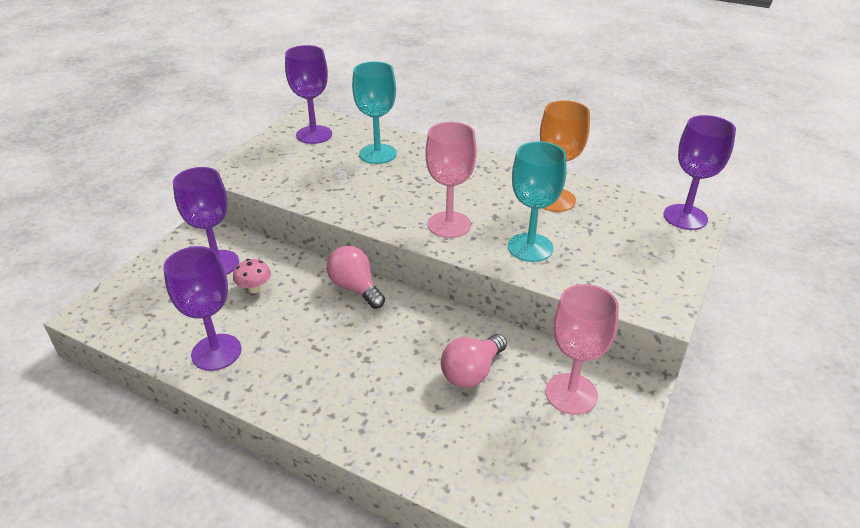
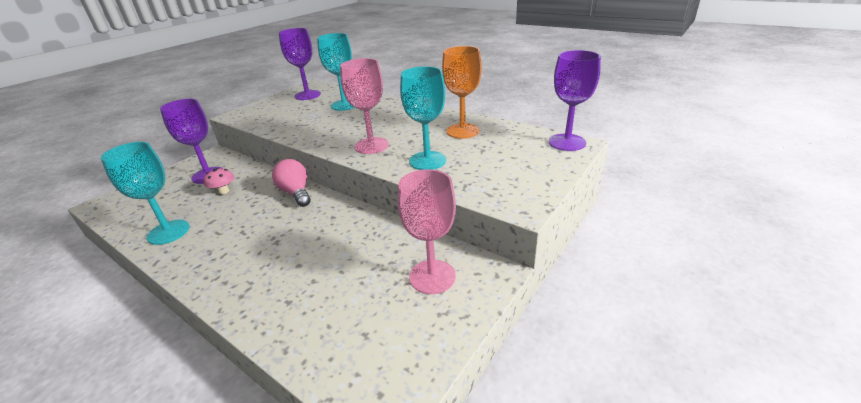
camera: 10 degrees right, 5 degrees down
purple goblet [163,246,241,371] -> turquoise goblet [101,142,190,245]
pink light bulb [441,334,507,388] -> none

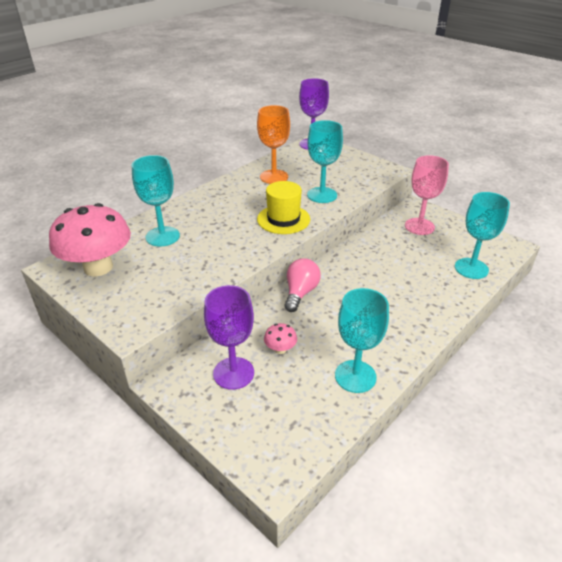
camera: 85 degrees left, 5 degrees up
pink light bulb [272,159,310,207] -> pink light bulb turned 135 degrees clockwise [284,258,321,312]
purple goblet [279,28,321,100] -> pink mushroom [49,203,131,277]
pink goblet [340,58,389,154] -> yellow hat [257,181,310,234]
none -> turquoise goblet [455,192,510,279]

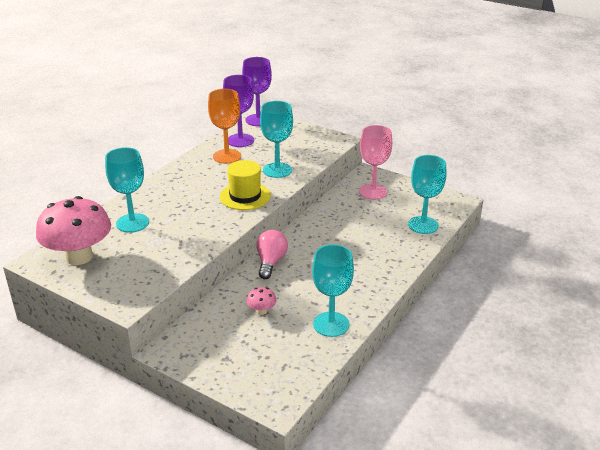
camera: 10 degrees left, 5 degrees down
purple goblet [204,285,254,390] -> purple goblet moved to [223,75,254,147]

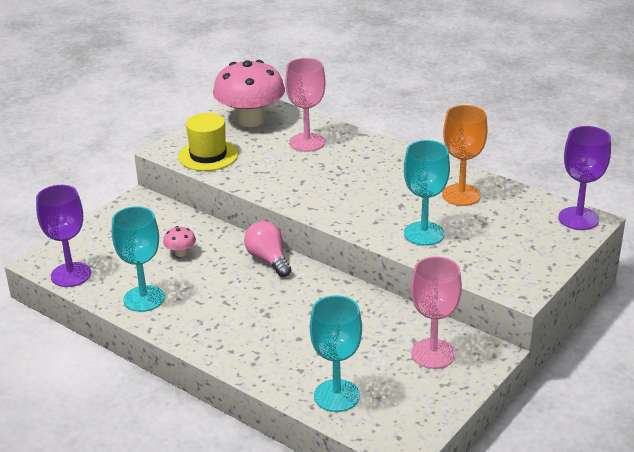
camera: 95 degrees right, 0 degrees up
turquoise goblet [105,147,149,233] -> pink goblet [285,58,326,152]
yellow hat [220,160,271,210] -> yellow hat moved to [178,113,238,171]
purple goblet [223,75,254,147] -> purple goblet moved to [36,185,91,287]
pink light bulb [257,230,288,279] -> pink light bulb turned 135 degrees counterclockwise [244,221,291,277]

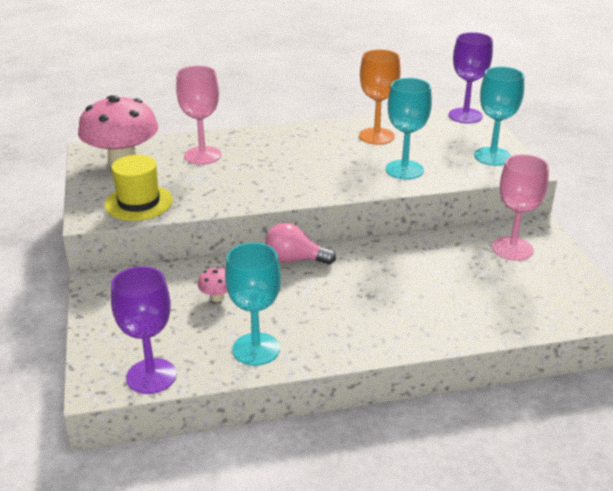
camera: 50 degrees left, 0 degrees up
turquoise goblet [310,295,362,412] -> turquoise goblet moved to [474,66,524,166]

